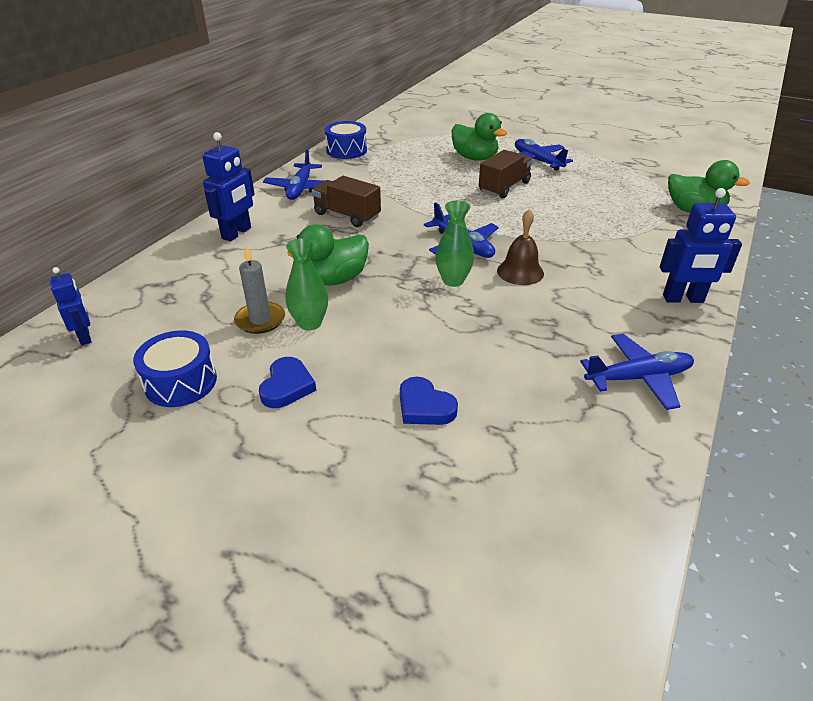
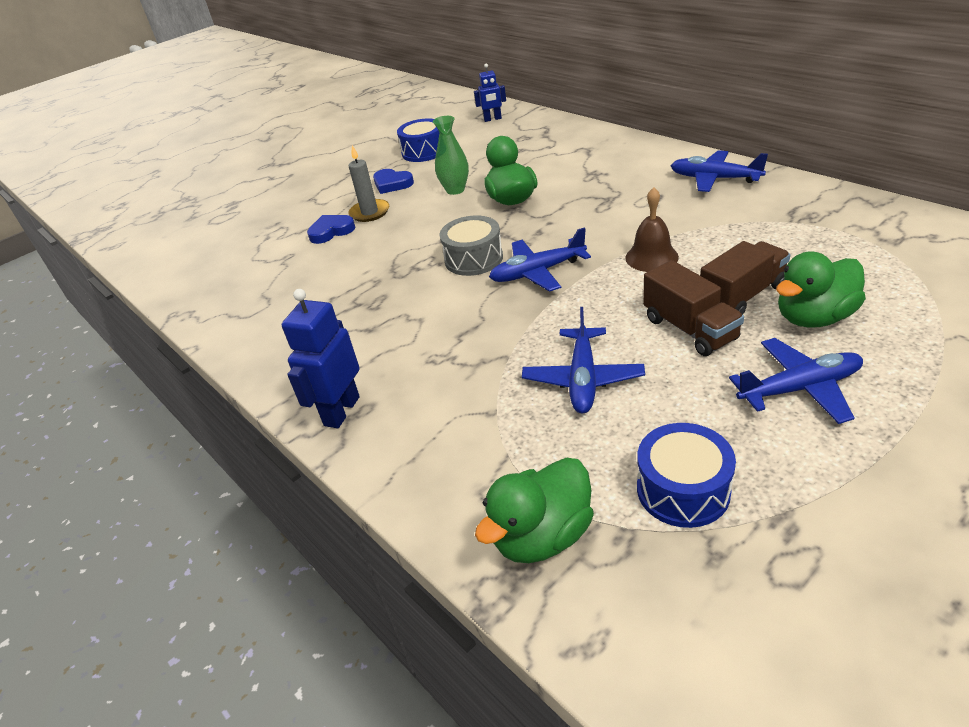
camera: 115 degrees right, 0 degrees up
blue robot [202,132,255,242] -> none
grey candle [234,245,285,334] -> grey candle moved to [349,145,389,222]
brown truck [312,176,381,227] -> brown truck moved to [700,241,790,315]
blue drum [325,121,367,159] -> blue drum moved to [637,423,736,528]
green vase [435,200,474,287] -> grey drum [439,216,503,276]
brown bell [497,209,544,285] -> brown bell moved to [625,187,679,272]
blue plane [580,334,694,410] -> blue plane moved to [522,307,645,414]

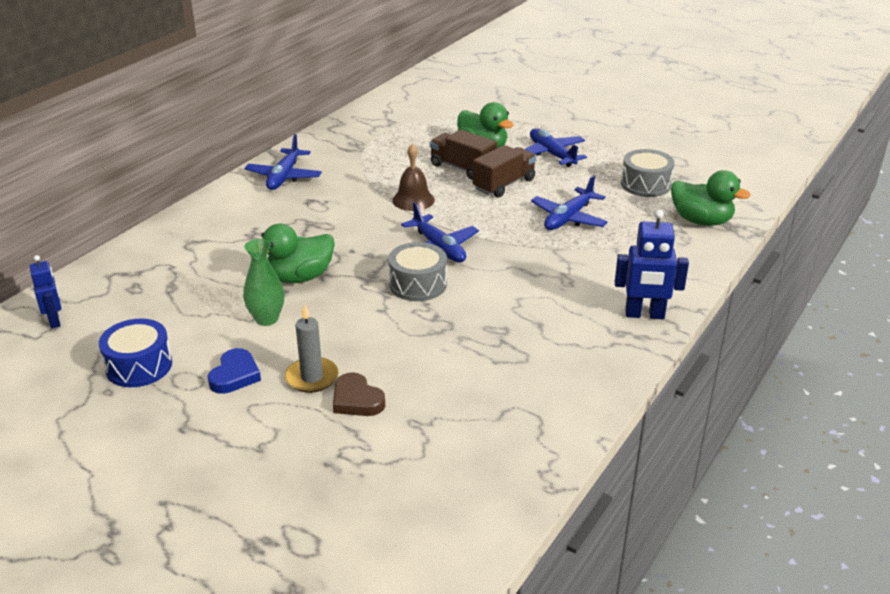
camera: 110 degrees left, 5 degrees down
blue heart [307,215,355,244] -> brown heart [333,372,385,416]
blue plane [522,307,645,414] -> blue plane turned 135 degrees clockwise [531,175,608,230]
blue drum [637,423,736,528] -> grey drum [621,149,675,197]

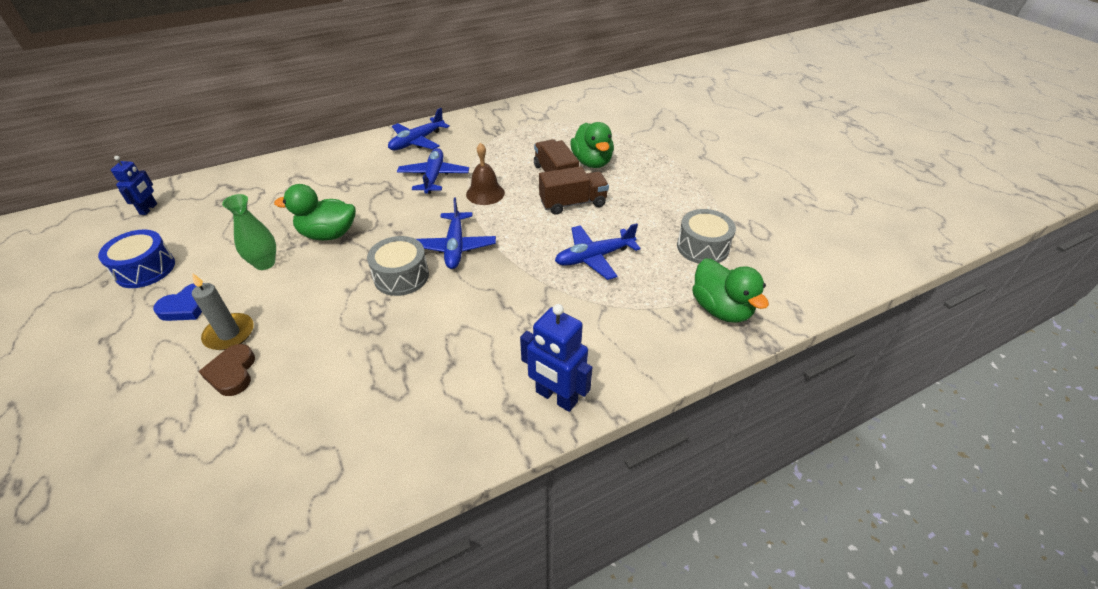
camera: 30 degrees right, 10 degrees up
blue plane [525,128,587,167] -> blue plane moved to [397,148,469,194]

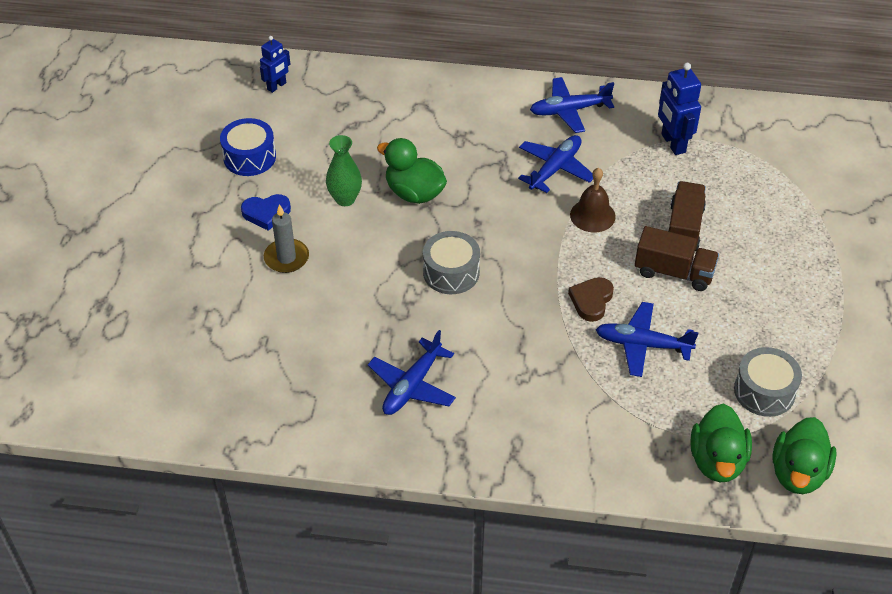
camera: 35 degrees right, 5 degrees up
brown heart [199,344,255,396] -> brown heart moved to [568,277,614,322]
blue plane [417,198,496,269] -> blue plane moved to [368,330,456,415]
blue robot [520,304,592,412] -> blue robot moved to [658,63,701,155]
green duck [570,122,614,168] -> green duck moved to [772,417,837,494]

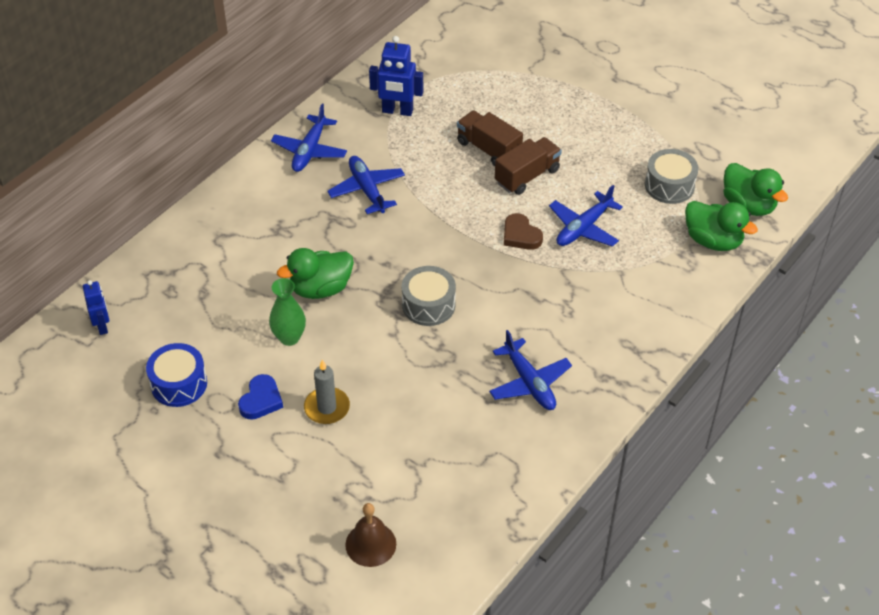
camera: 60 degrees left, 0 degrees up
brown bell [570,168,616,232] -> brown bell moved to [345,503,396,567]

